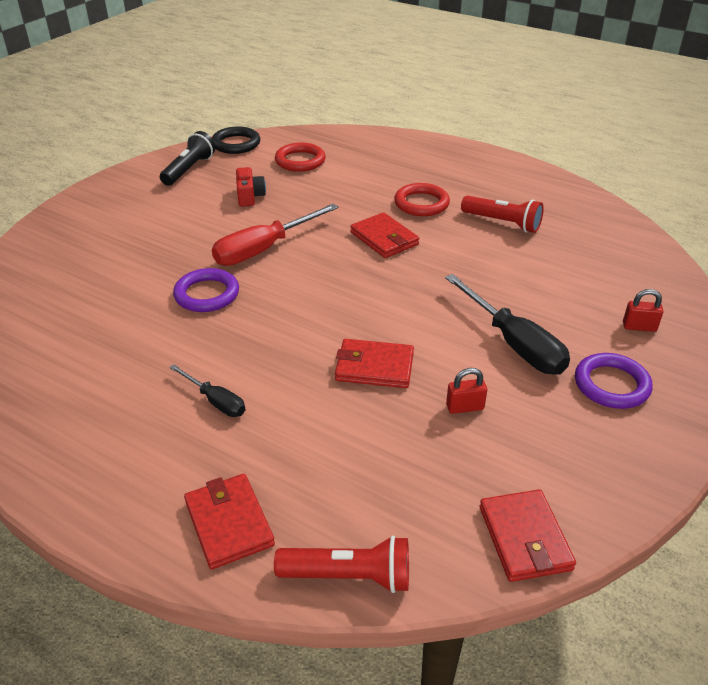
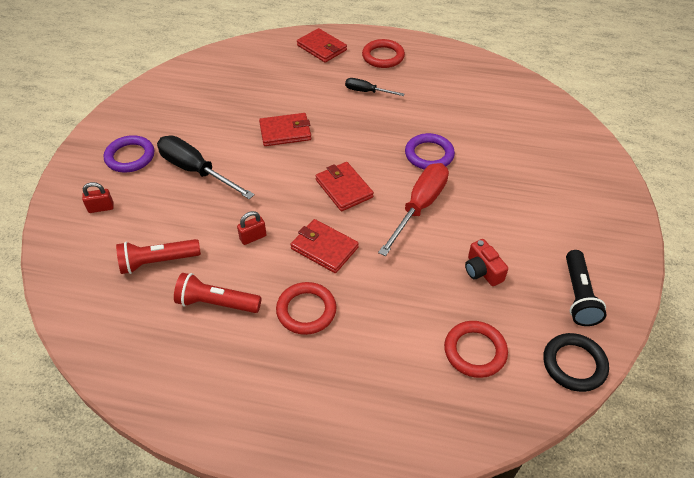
camera: 160 degrees right, 10 degrees up
red flashlight [274,536,409,593] -> red flashlight moved to [116,239,201,274]
red padlock [446,368,487,414] -> red padlock moved to [237,211,267,245]
red wallet [480,489,576,582] -> red wallet moved to [315,162,374,211]
none -> red ring [362,39,405,68]

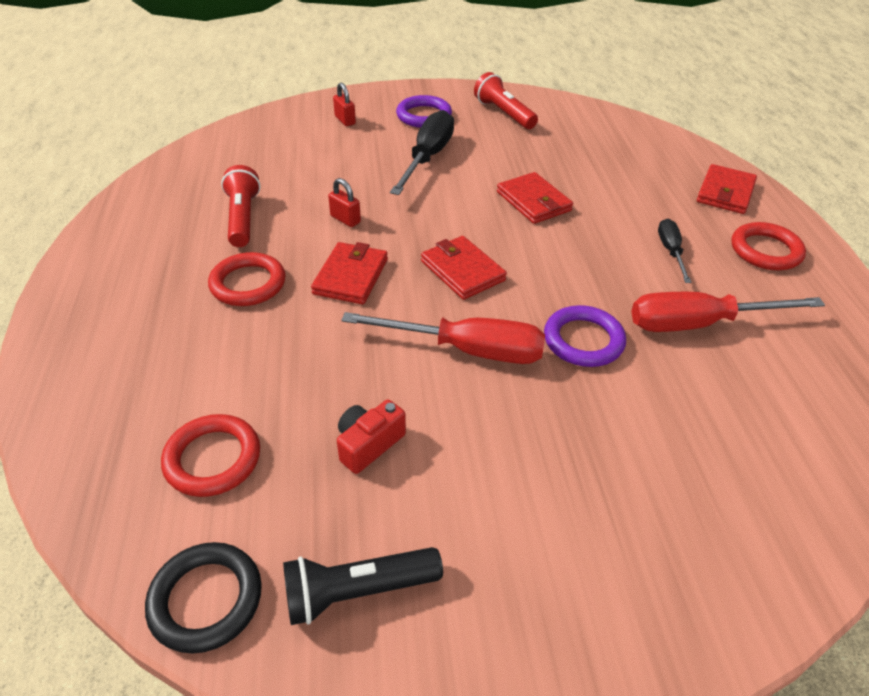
camera: 70 degrees right, 5 degrees down
red flashlight [116,239,201,274] -> red flashlight moved to [474,72,538,129]
red wallet [315,162,374,211] -> red wallet turned 75 degrees counterclockwise [421,236,507,300]
none -> red screwdriver [631,292,825,332]

